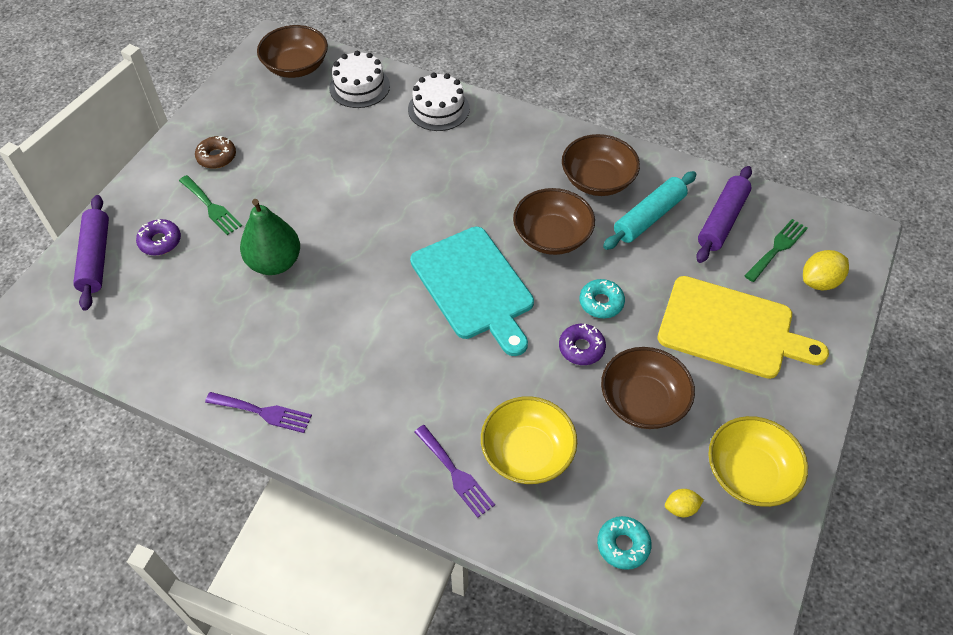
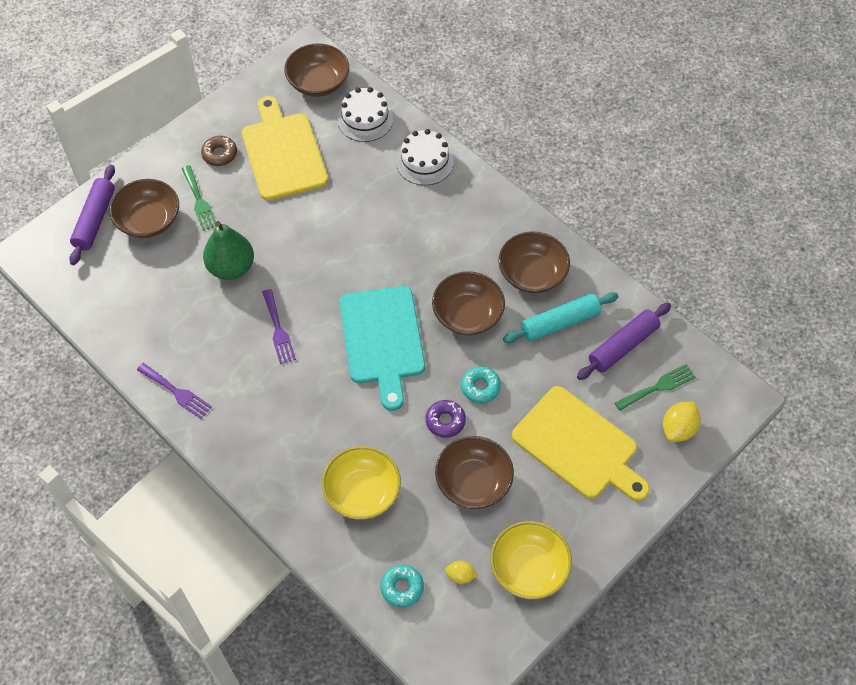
camera: 20 degrees right, 5 degrees up
purple donut [136,219,181,255] -> brown bowl [109,179,179,238]
purple fork [414,425,495,518] -> purple fork moved to [262,289,296,364]
yellow lemon [803,250,849,290] -> yellow lemon turned 45 degrees counterclockwise [663,402,701,442]
none -> yellow cutting board [242,96,328,200]

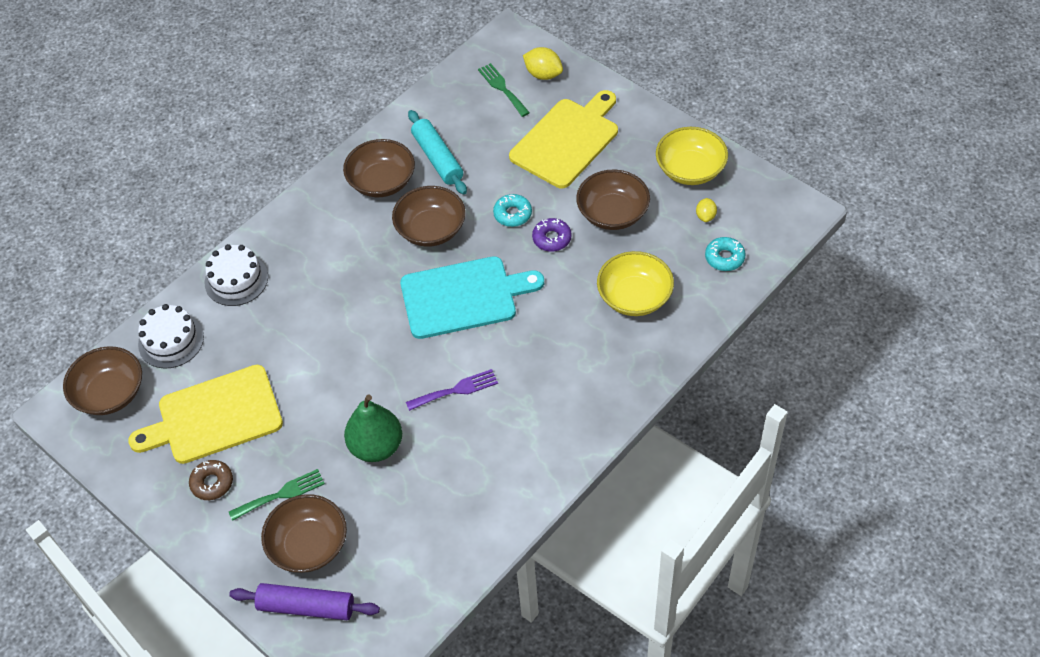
camera: 90 degrees left, 5 degrees down
purple fork [137,363,212,419] -> none
purple rolling pin [577,303,671,380] -> none

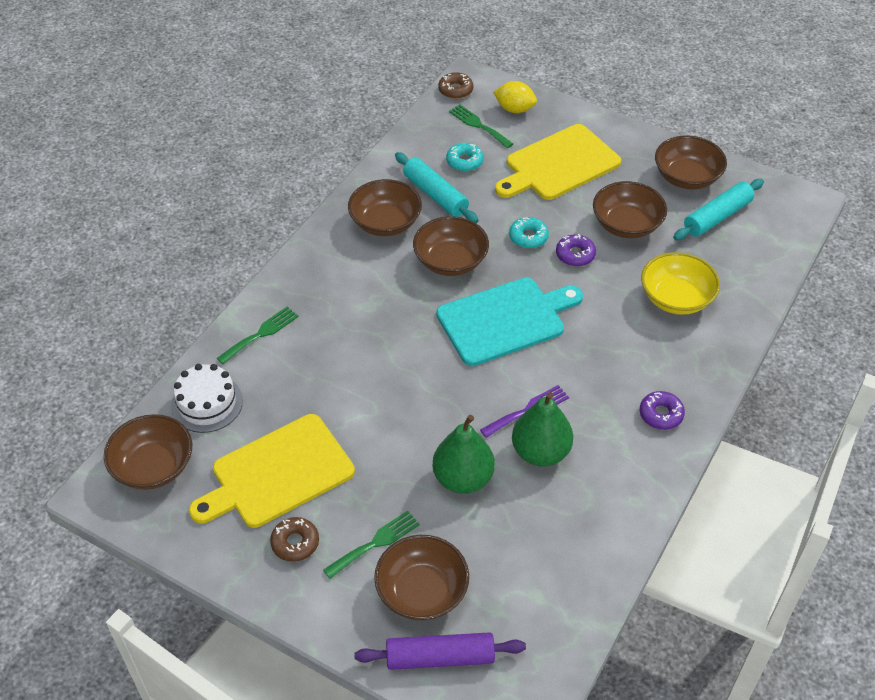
camera: 15 degrees left, 5 degrees down
white cake [205,244,268,306] -> green fork [217,307,299,364]
yellow cutting board [509,90,618,188] -> yellow cutting board turned 150 degrees counterclockwise [495,124,621,200]
yellow bowl [656,127,728,185] -> brown bowl [655,135,727,189]
yellow lemon [696,198,717,222] -> turquoise rolling pin [673,179,764,240]
turquoise donut [705,237,746,271] -> turquoise donut moved to [446,143,483,172]
none -> brown donut [438,72,473,99]
none -> green pear [512,392,573,467]
none -> purple donut [640,391,685,430]

